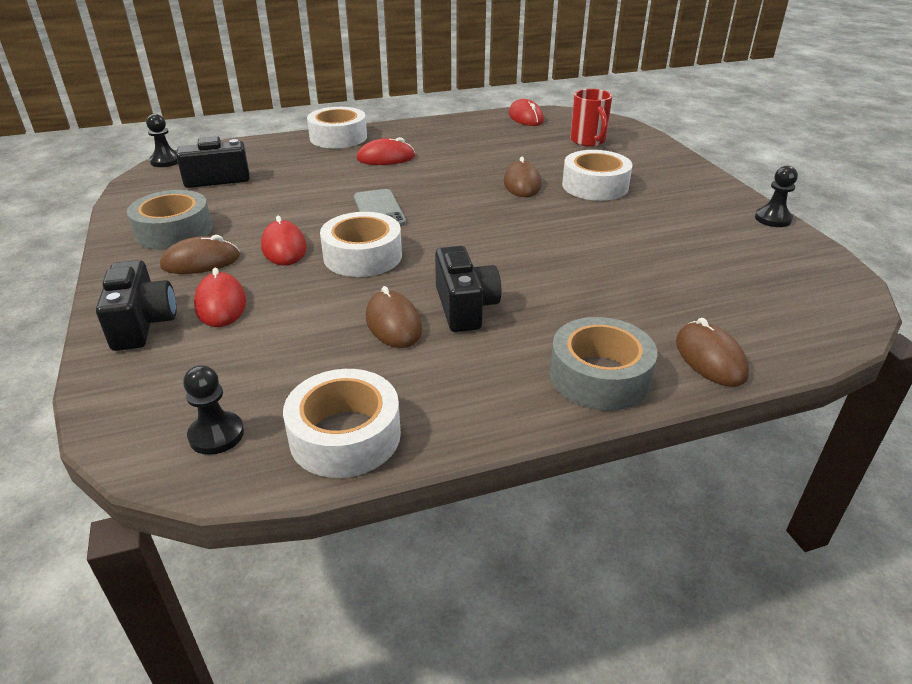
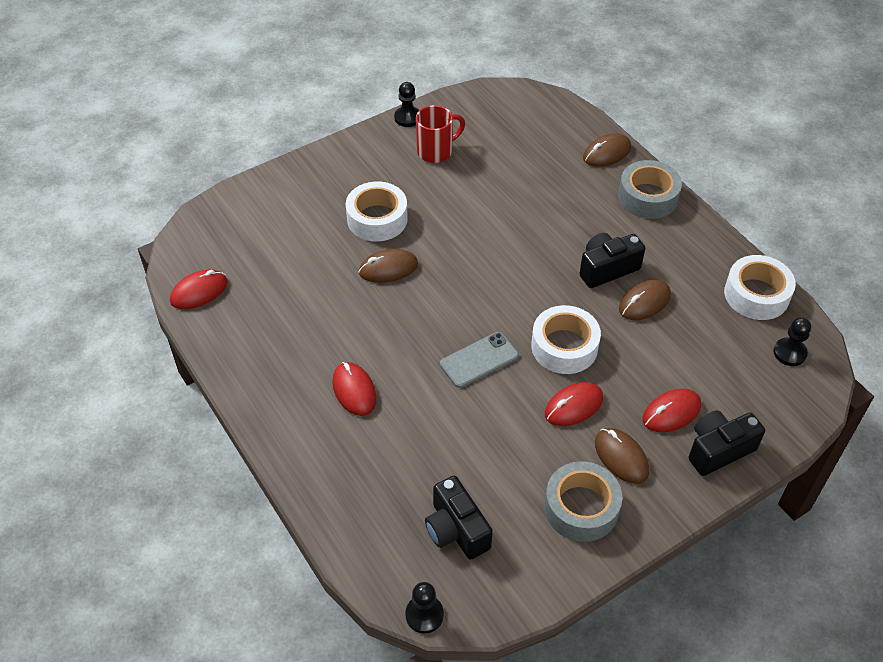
camera: 105 degrees left, 15 degrees up
white tape [307,107,367,148] -> none
red mug [570,89,612,147] -> red mug moved to [416,105,465,163]

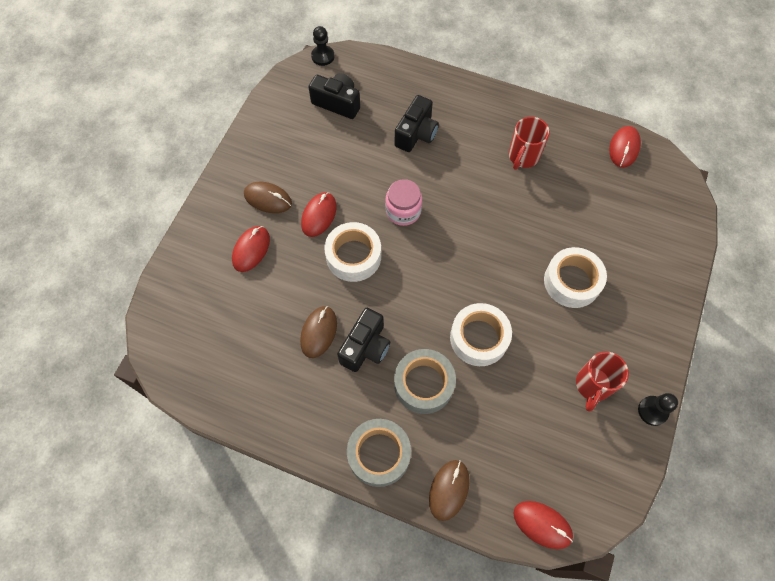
camera: 145 degrees right, 15 degrees up
red mouse [332,362,377,416] -> red mouse moved to [513,501,573,549]
brown mouse [359,249,418,283] -> none
grey phone [440,332,519,388] -> pink jar [385,179,422,226]
grey tape [544,461,622,542] -> grey tape moved to [394,349,456,414]
black camera [689,410,765,476] -> black camera moved to [395,95,439,152]
white tape [724,255,796,320] -> white tape moved to [450,303,512,366]
black pawn [773,317,811,366] -> none
none -> red mug [509,117,550,170]

